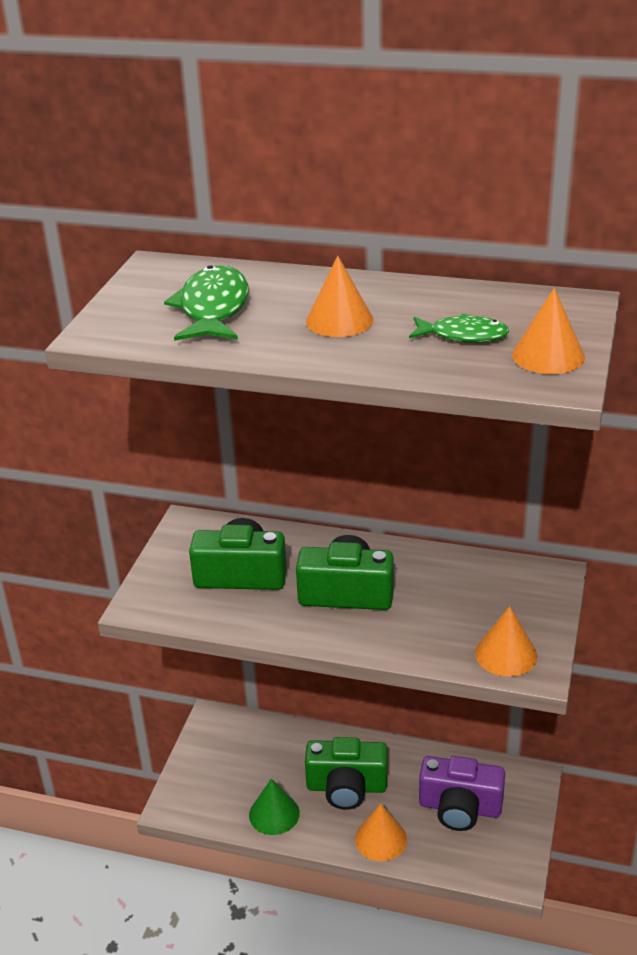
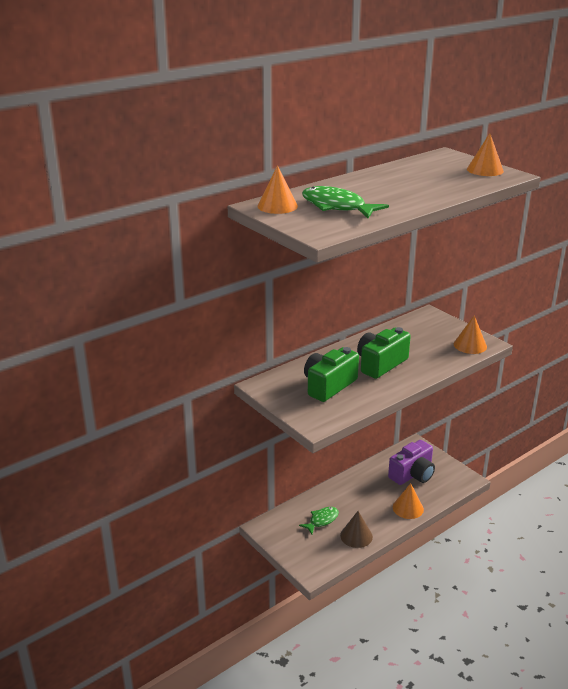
camera: 55 degrees left, 5 degrees down
green cone [249,779,300,835] -> brown cone [340,511,373,548]
green camera [305,737,388,810] -> none
orange cone [306,256,373,337] -> orange cone moved to [257,165,298,214]
green fish [409,313,509,343] -> green fish moved to [299,507,339,534]

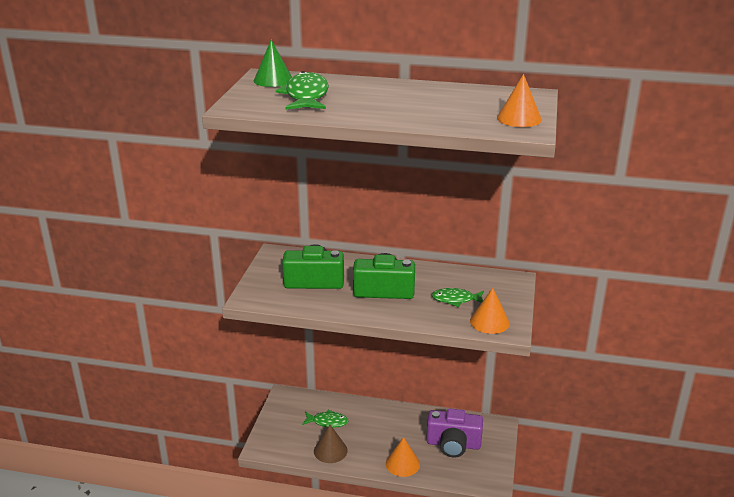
camera: 50 degrees right, 0 degrees up
orange cone [257,165,298,214] -> green cone [254,40,292,87]
none -> green fish [432,288,484,307]

